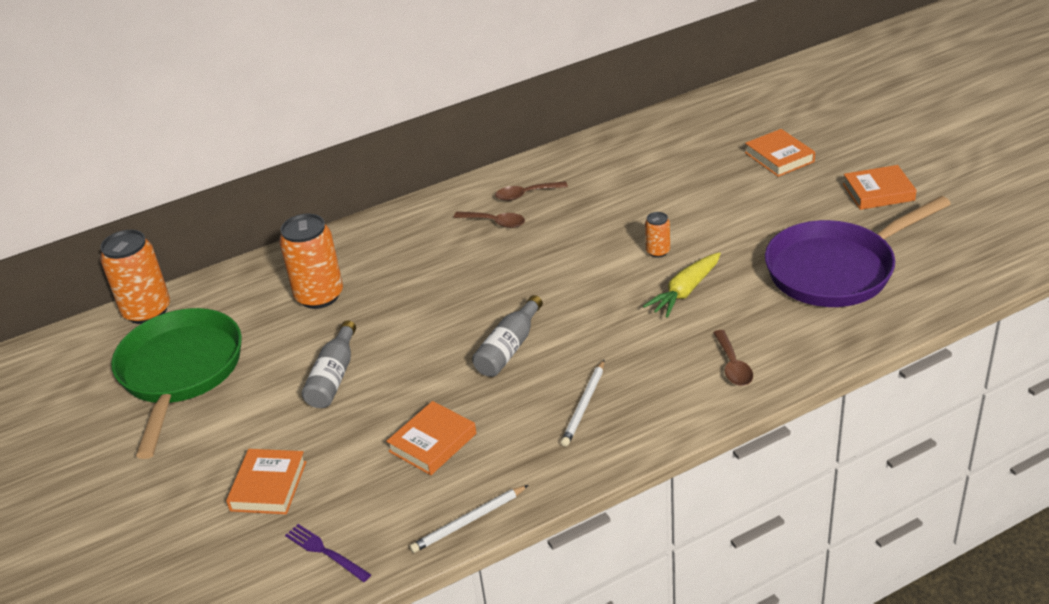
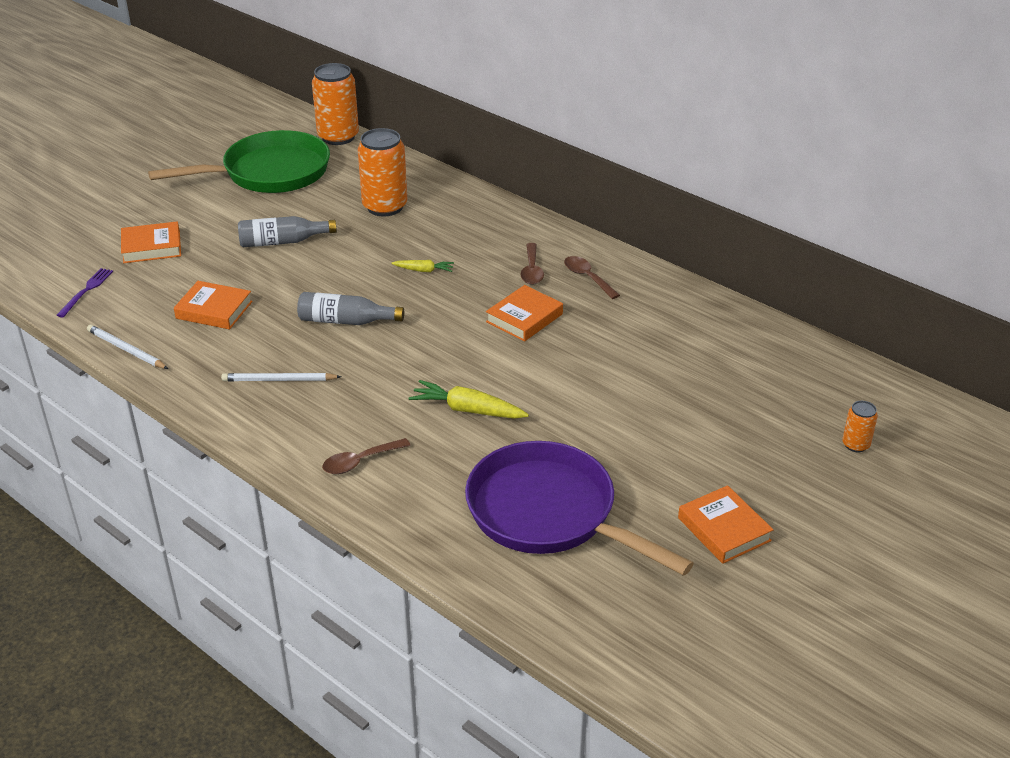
camera: 65 degrees right, 0 degrees up
orange can [645,212,670,258] -> orange can moved to [842,401,878,452]
orange book [745,129,815,177] -> orange book moved to [486,285,563,342]
none -> yellow carrot [392,260,454,272]

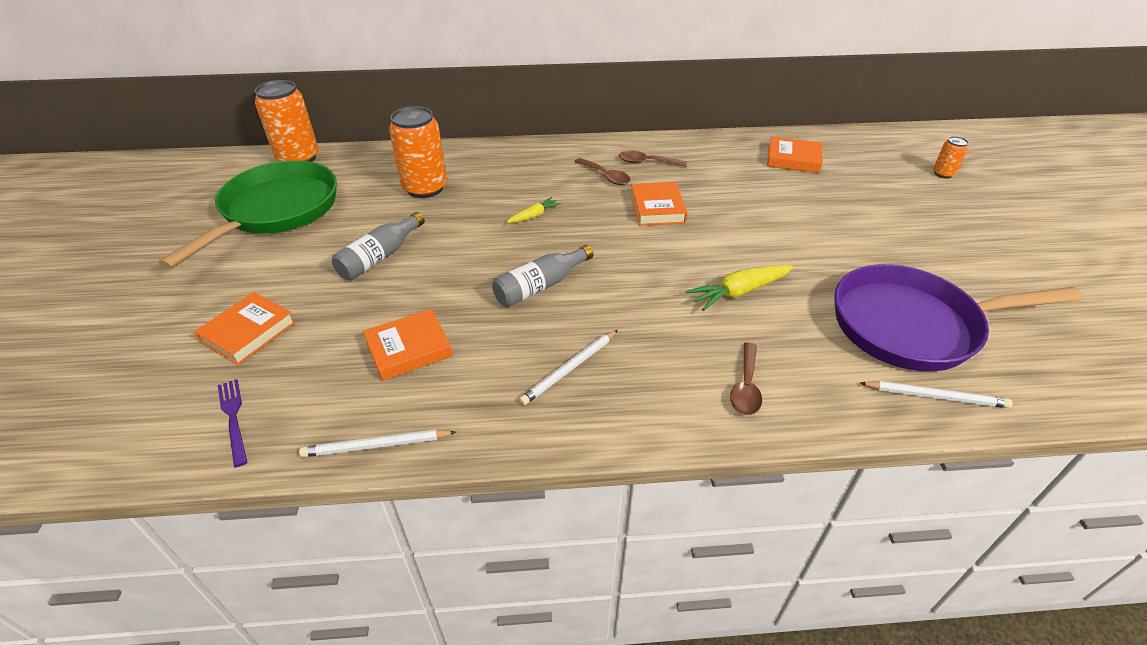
camera: 45 degrees left, 5 degrees up
orange book [678,485,774,564] -> orange book moved to [767,136,823,173]
none -> white pencil [860,381,1013,408]

